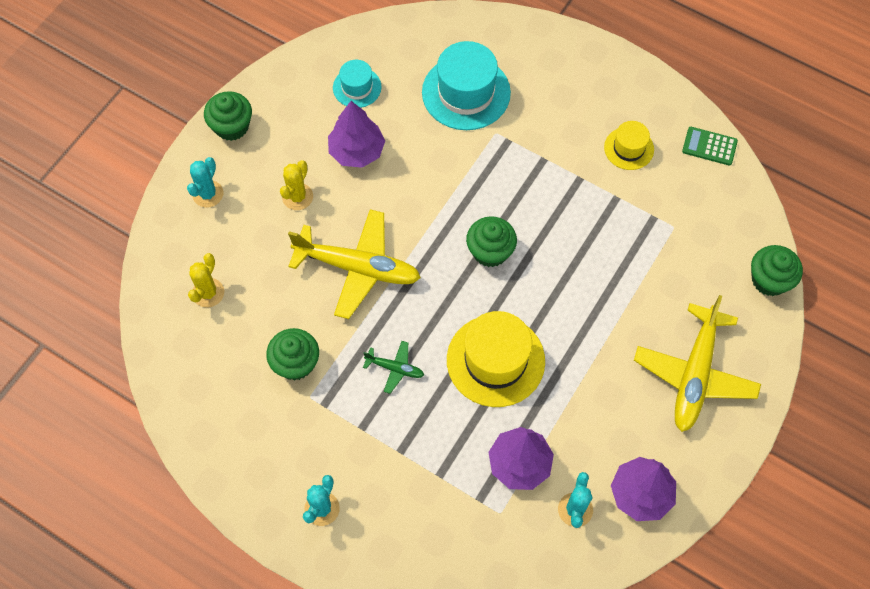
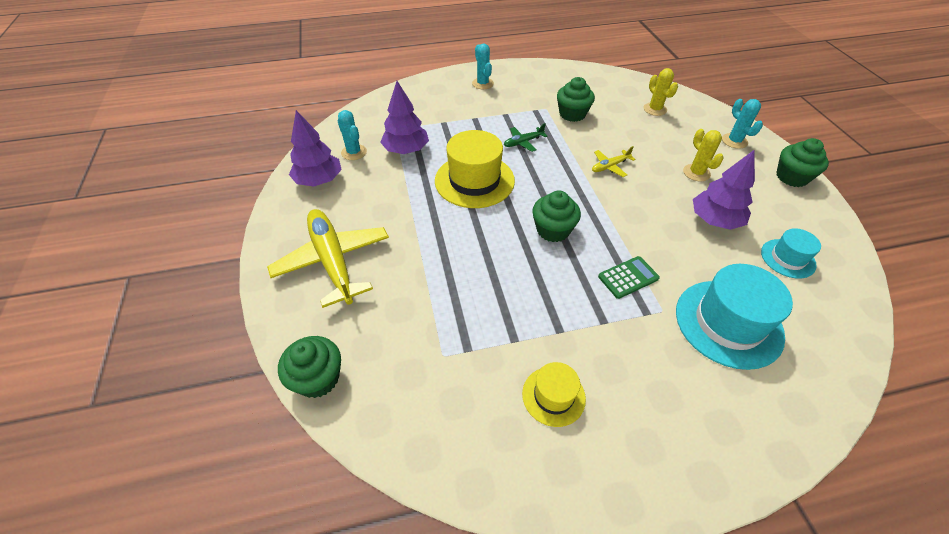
camera: 135 degrees right, 15 degrees down
yellow plane [288,209,421,319] -> yellow plane [592,146,636,177], size x0.45
green calculator [682,127,738,166] -> green calculator moved to [598,256,660,299]

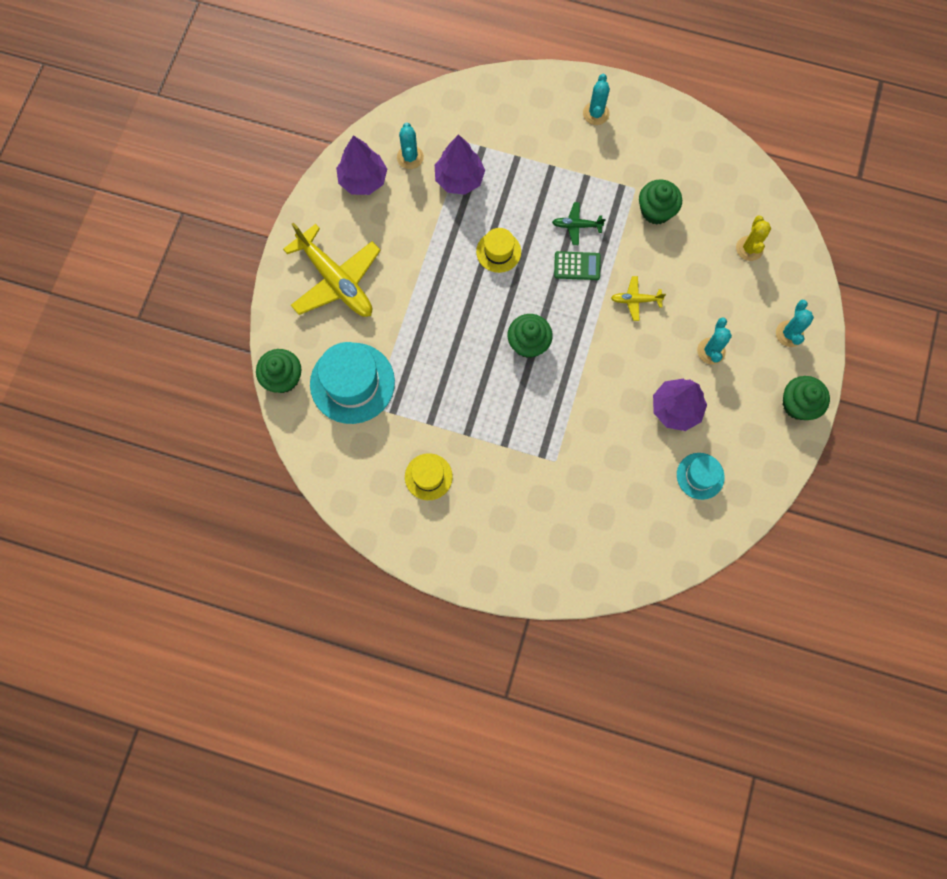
camera: 30 degrees right, 25 degrees up
yellow plane [267,209,389,308] -> yellow plane turned 135 degrees clockwise [283,222,381,317]
yellow hat [435,130,515,208] -> yellow hat [476,228,521,273], size x0.55
green calculator [598,256,660,299] -> green calculator moved to [554,251,601,280]
turquoise hat [676,264,793,370] -> turquoise hat moved to [310,342,395,424]
yellow cactus [683,129,724,181] -> turquoise cactus [697,317,732,364]

